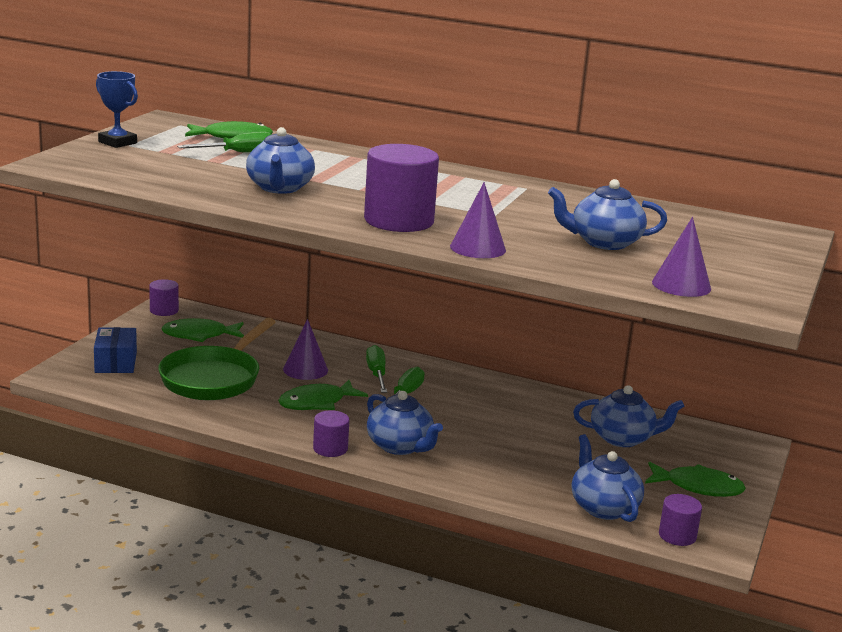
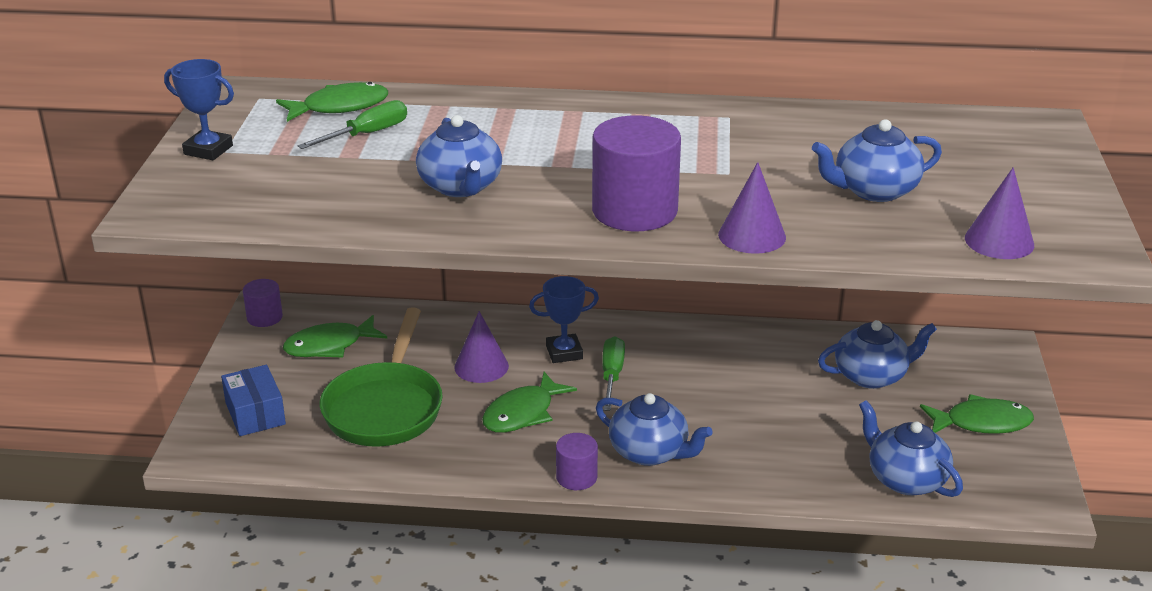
camera: 15 degrees left, 10 degrees up
green screwdriver [366,345,387,393] -> blue trophy [529,276,599,363]
purple cylinder [659,494,702,546] -> none

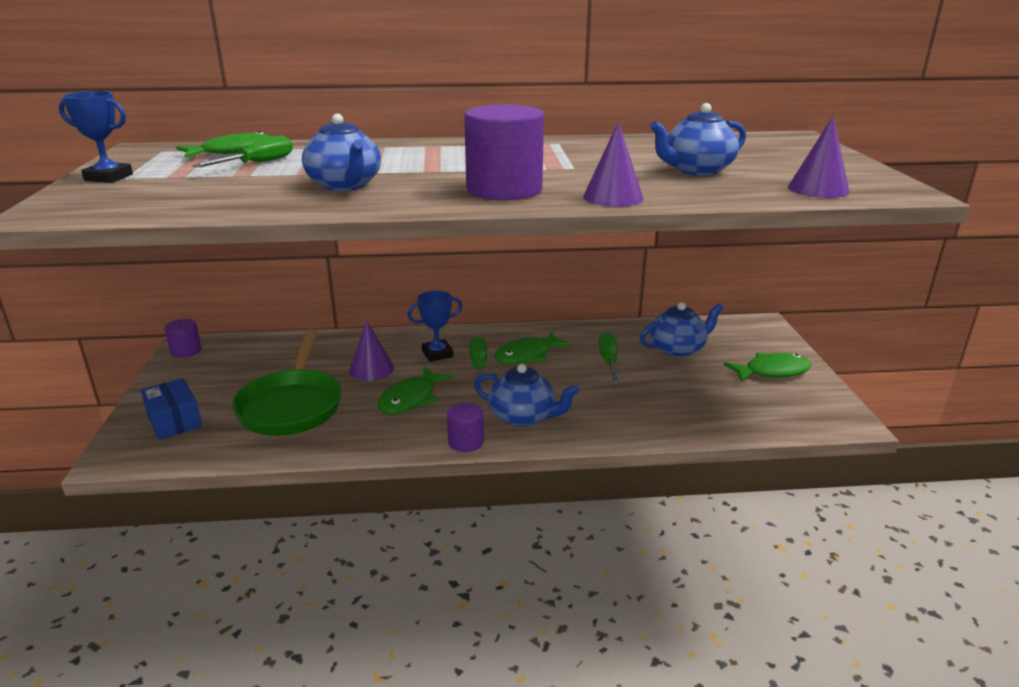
camera: 10 degrees left, 5 degrees down
green fish [283,315,387,358] -> green fish moved to [494,331,572,364]
blue teapot [859,400,963,497] -> none
none -> green screwdriver [599,332,619,383]

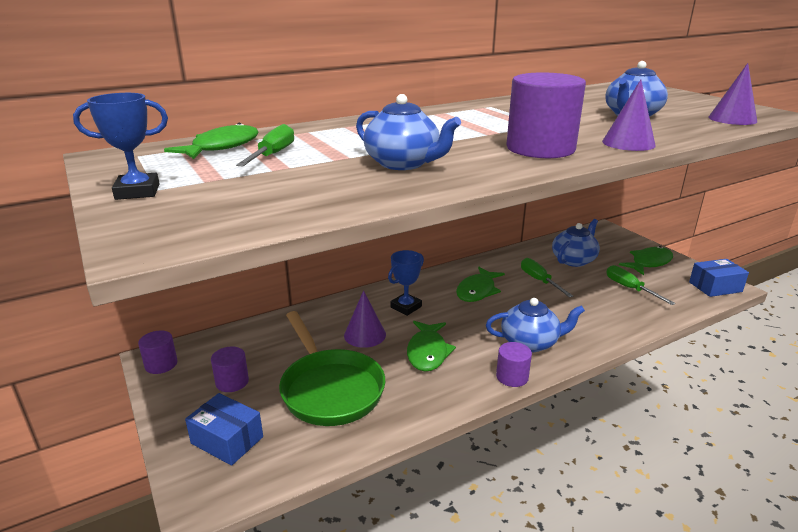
camera: 25 degrees left, 0 degrees up
green screwdriver [469,336,487,389] -> green screwdriver moved to [606,265,675,305]
none -> purple cylinder [211,346,249,392]
none -> blue box [689,259,749,297]

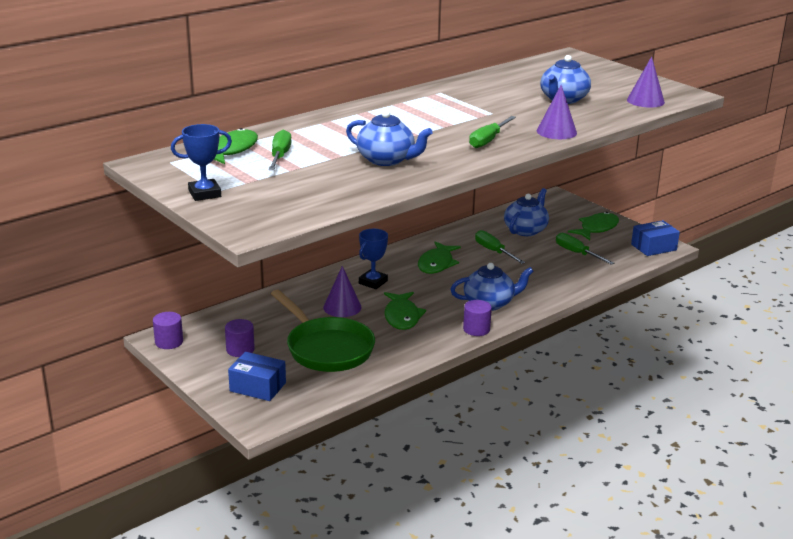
camera: 10 degrees left, 0 degrees up
purple cylinder [506,72,586,158] -> green screwdriver [469,116,516,148]

